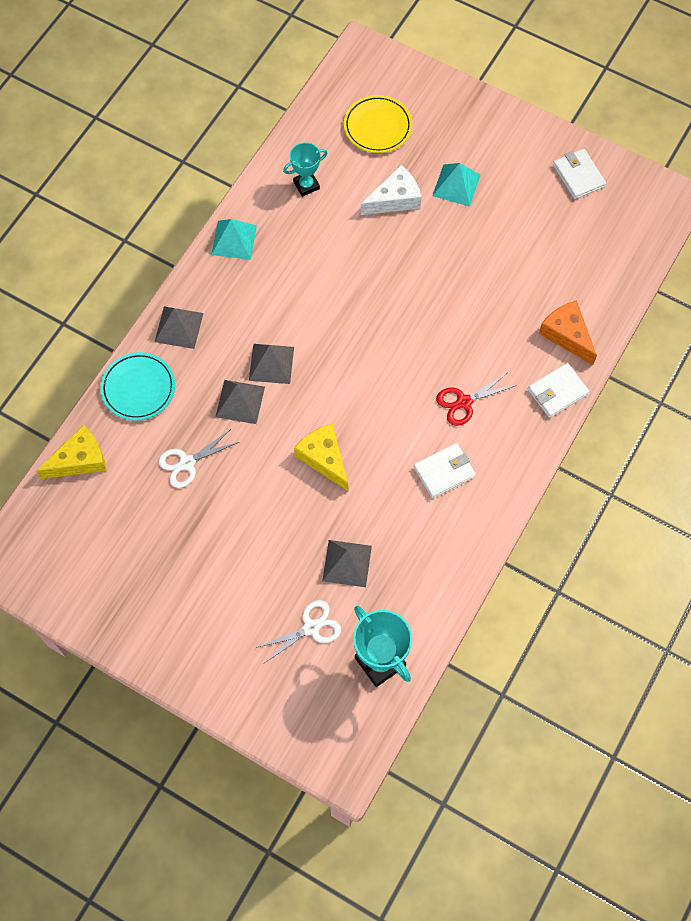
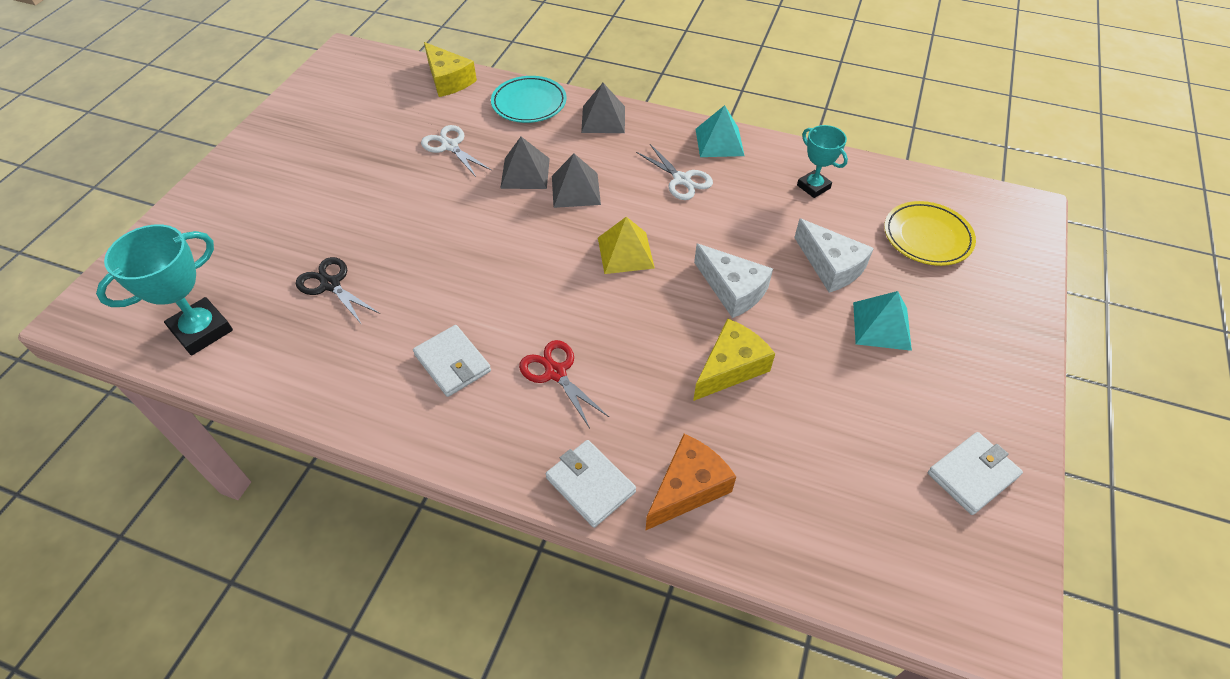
camera: 80 degrees right, 15 degrees down
white scissors [256,600,341,663] -> white scissors moved to [636,144,713,200]
yellow cheese [294,424,348,491] -> yellow cheese moved to [693,319,775,401]
grey pyramid [322,540,372,587] -> black scissors [296,257,380,325]
none -> yellow pyramid [598,217,655,274]
none -> white cheese [694,244,773,318]

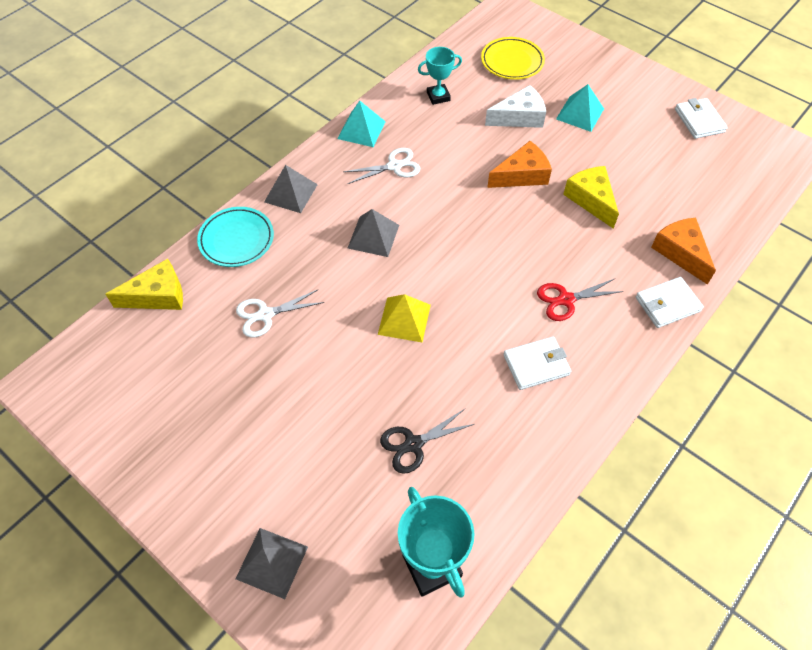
camera: 70 degrees left, 5 degrees up
grey pyramid [500,137,550,189] -> grey pyramid moved to [235,528,308,599]
yellow pyramid [598,217,655,274] -> yellow pyramid moved to [378,294,431,342]
white cheese [694,244,773,318] -> orange cheese [487,141,552,188]

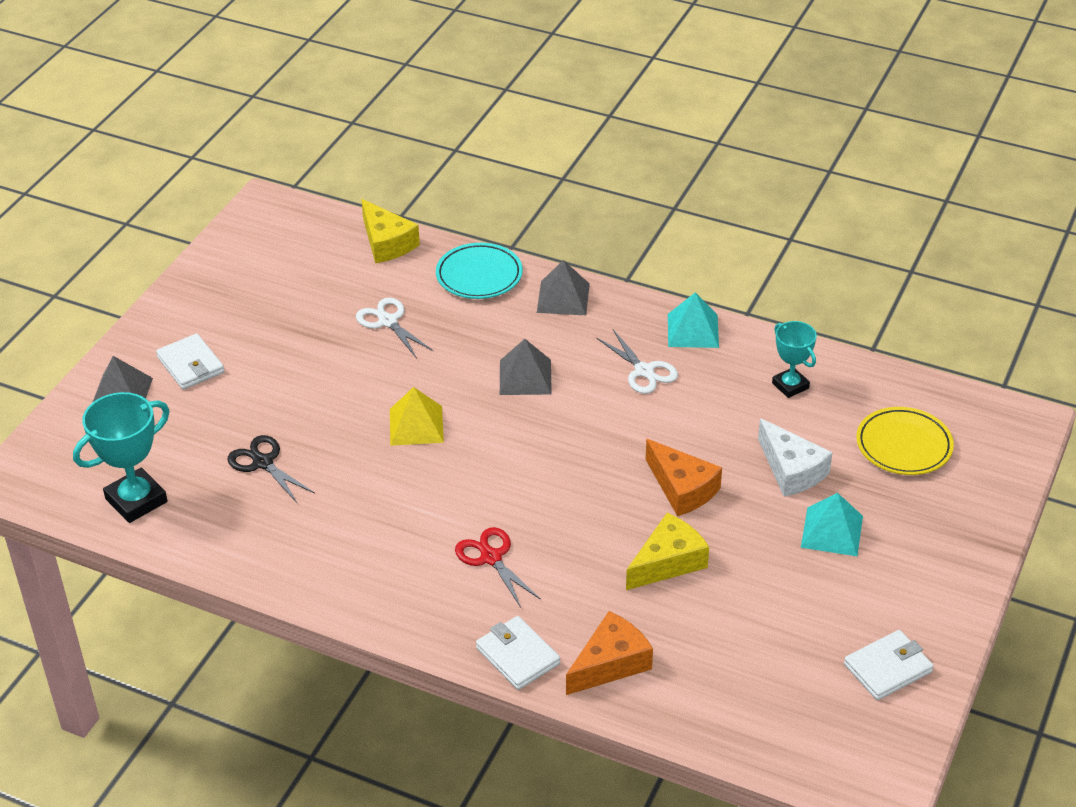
camera: 75 degrees right, 15 degrees down
white wallet [503,336,571,390] -> white wallet moved to [156,334,224,390]

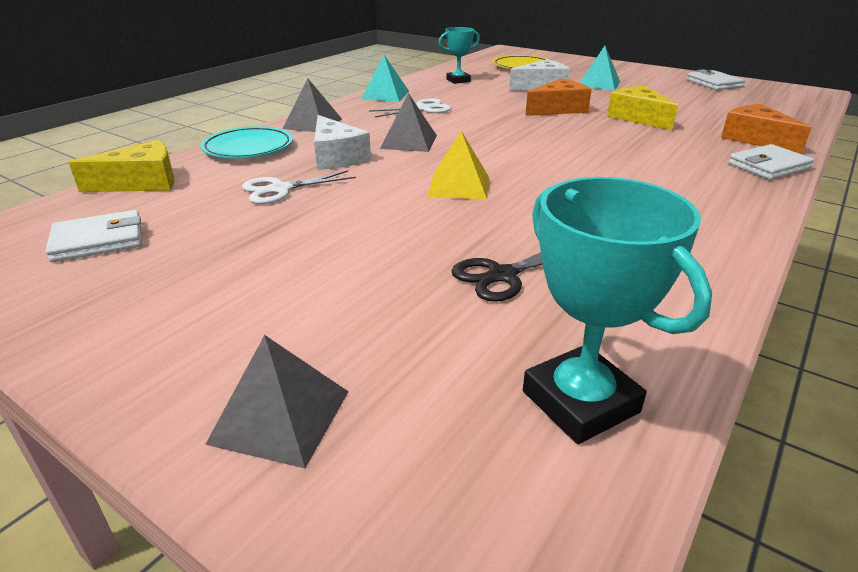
camera: 80 degrees left, 10 degrees down
white wallet [156,334,224,390] -> white wallet moved to [45,210,142,262]
red scissors [455,527,541,608] -> none
none -> white cheese [314,115,371,170]

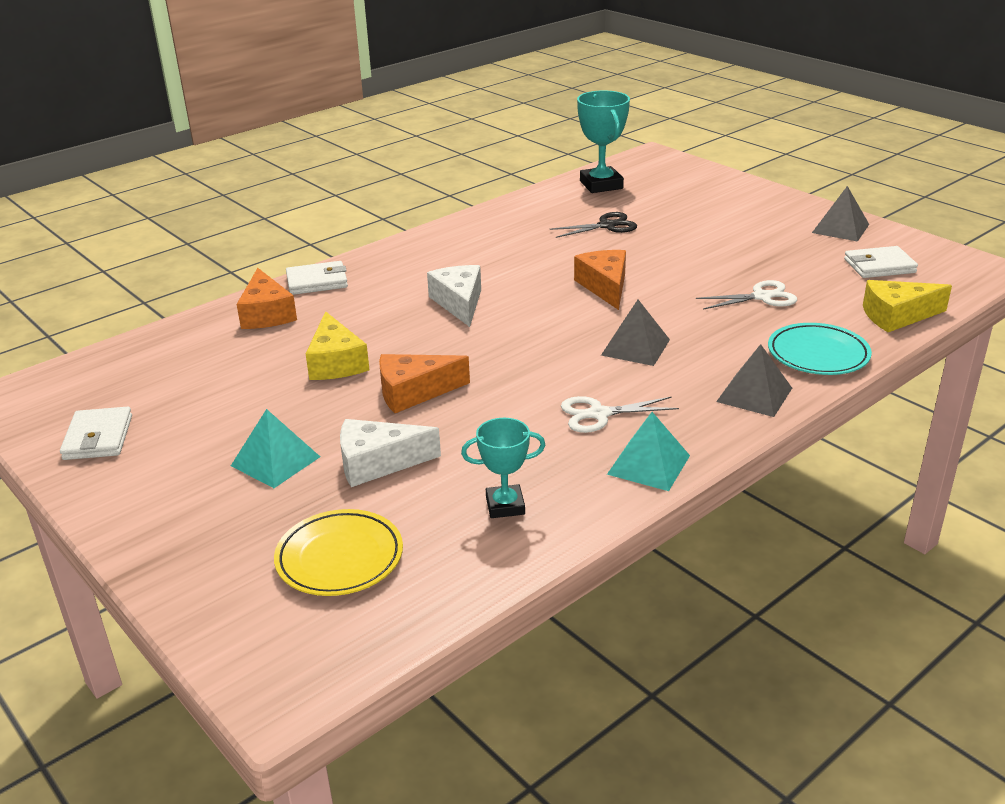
camera: 165 degrees left, 0 degrees up
grey pyramid [205,335,349,468] -> grey pyramid moved to [812,186,869,242]
white cheese [314,115,371,170] -> white cheese moved to [427,265,481,327]
yellow pyramid [428,131,489,200] -> orange cheese [574,250,626,310]

